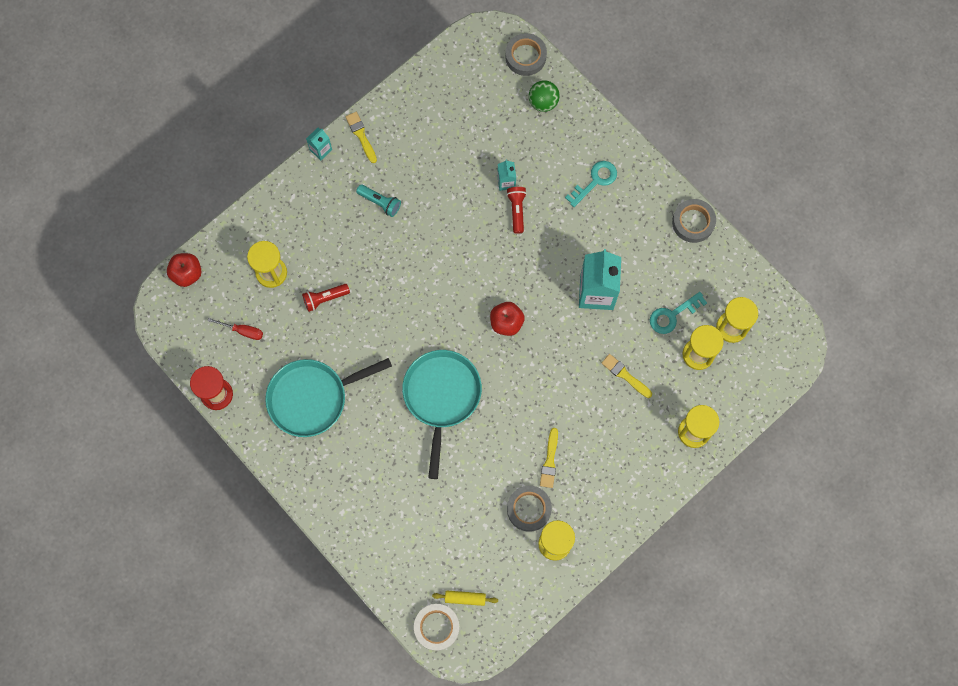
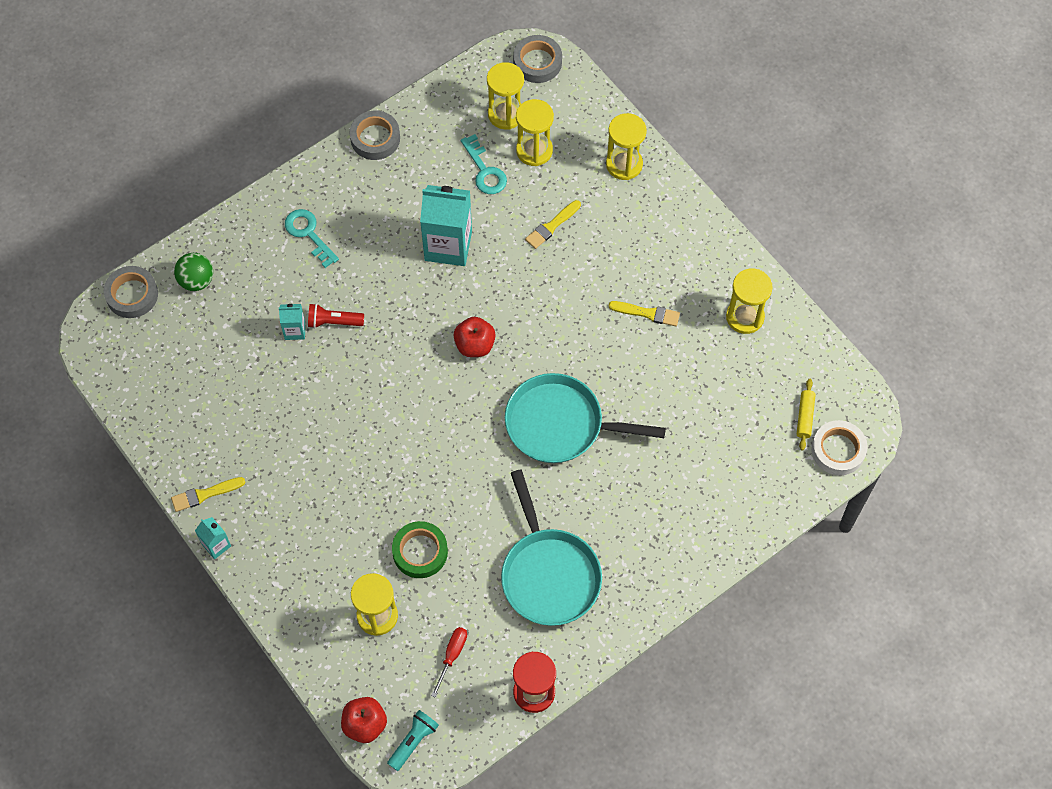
camera: 85 degrees left, 10 degrees down
red flashlight [302,284,350,312] -> green tape [392,521,448,578]
turquoise flashlight [356,184,401,217] -> turquoise flashlight moved to [387,710,439,771]
grey tape [507,486,552,532] -> grey tape moved to [513,35,562,83]

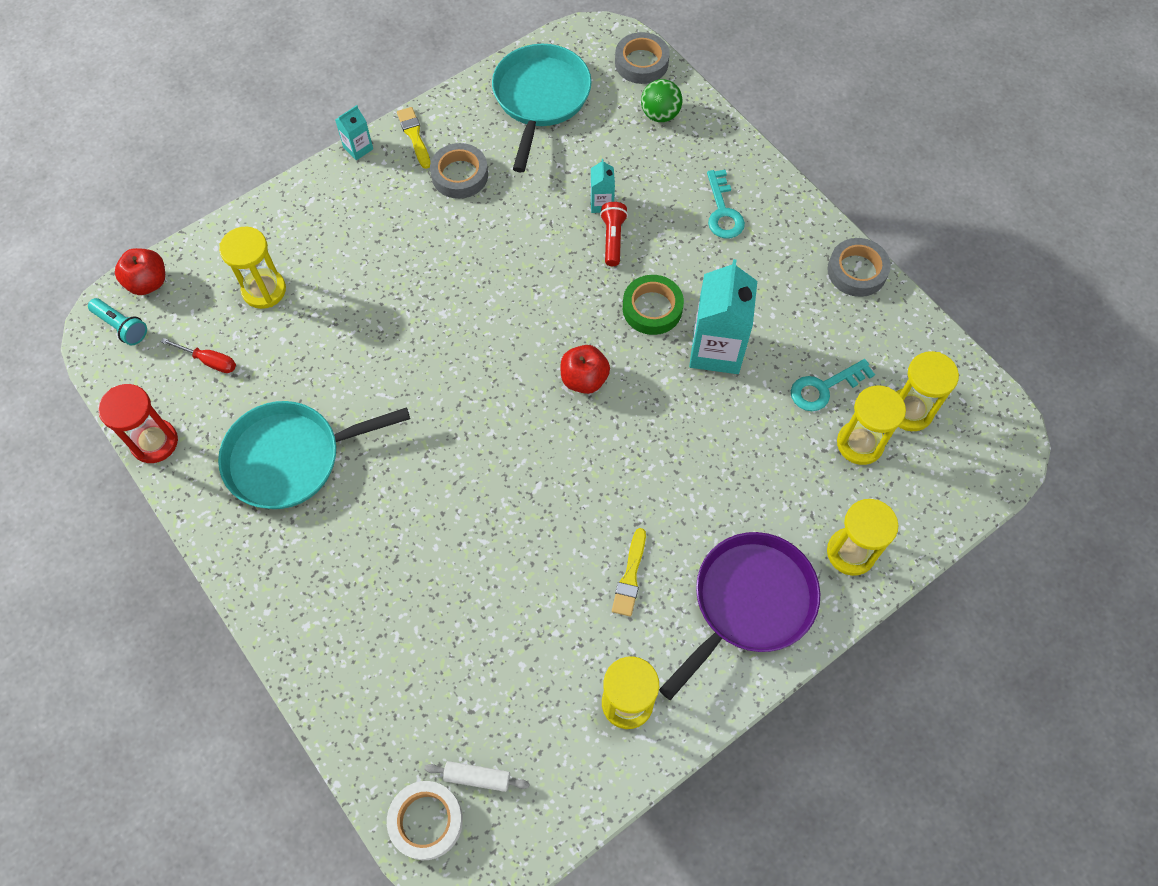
camera: 90 degrees right, 0 degrees up
turquoise key [285,209,339,268] -> turquoise key turned 120 degrees clockwise [707,170,745,239]
green tape [392,521,448,578] -> green tape moved to [623,275,684,335]
turquoise pan [505,373,666,463] -> turquoise pan moved to [492,44,592,172]
grey tape [513,35,562,83] -> grey tape moved to [430,143,488,199]
yellow brush [525,200,581,249] -> none
yellow rolling pin [797,379,816,451] -> white rolling pin [424,761,529,792]
none -> purple pan [659,532,820,700]

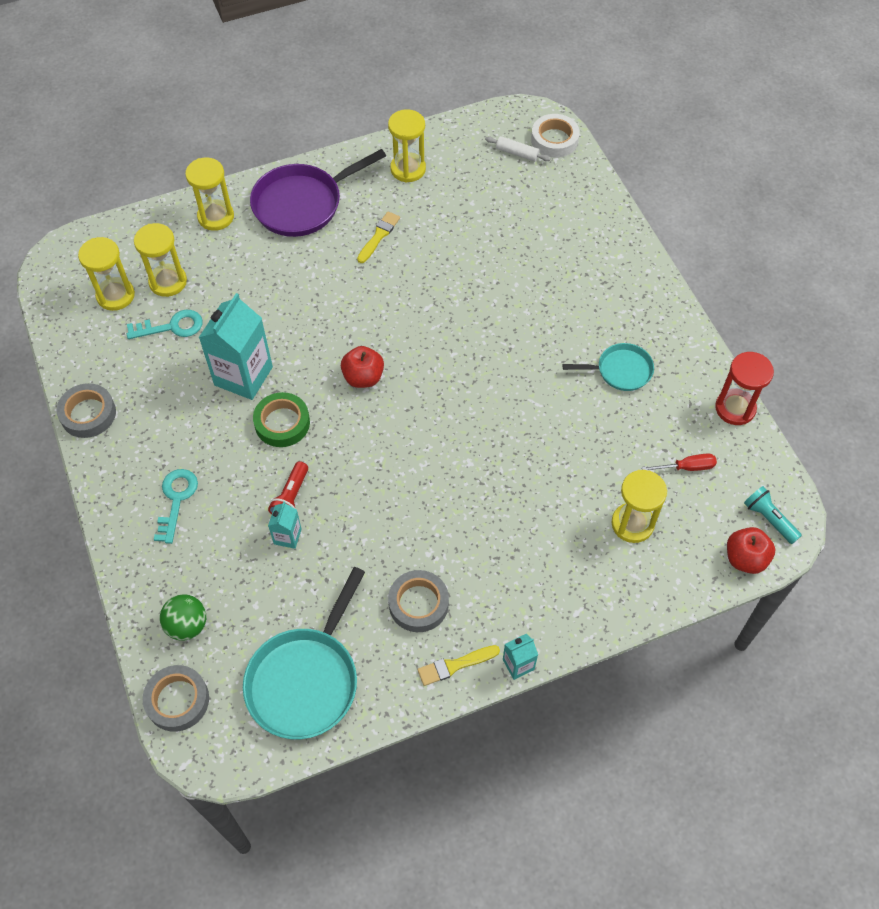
camera: 165 degrees left, 5 degrees down
red screwdriver [161,338,236,373] -> red screwdriver turned 135 degrees clockwise [642,454,717,471]
turquoise pan [218,401,410,509] -> turquoise pan [563,343,654,391], size x0.57
yellow brush [397,107,431,169] -> yellow brush turned 75 degrees clockwise [418,645,500,686]

